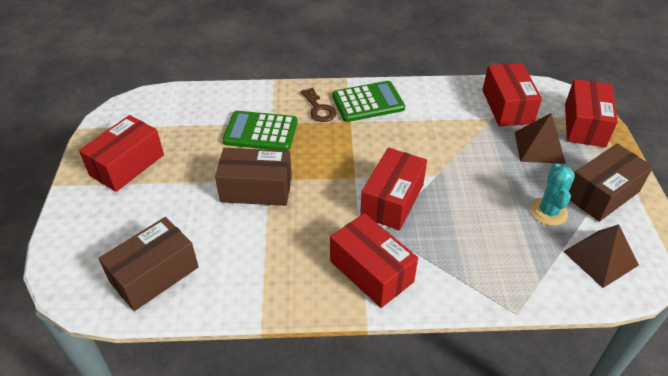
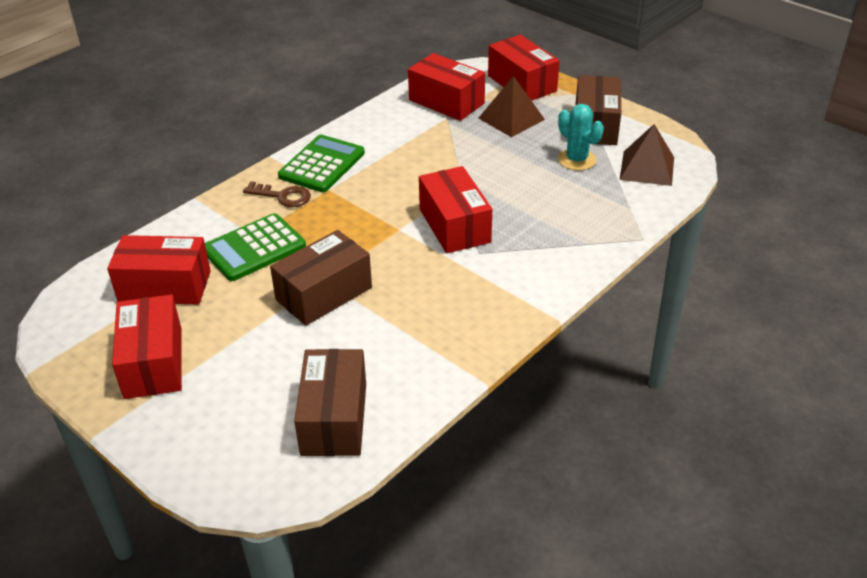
camera: 45 degrees left, 5 degrees down
red box [330,213,418,308] -> red box moved to [107,235,211,304]

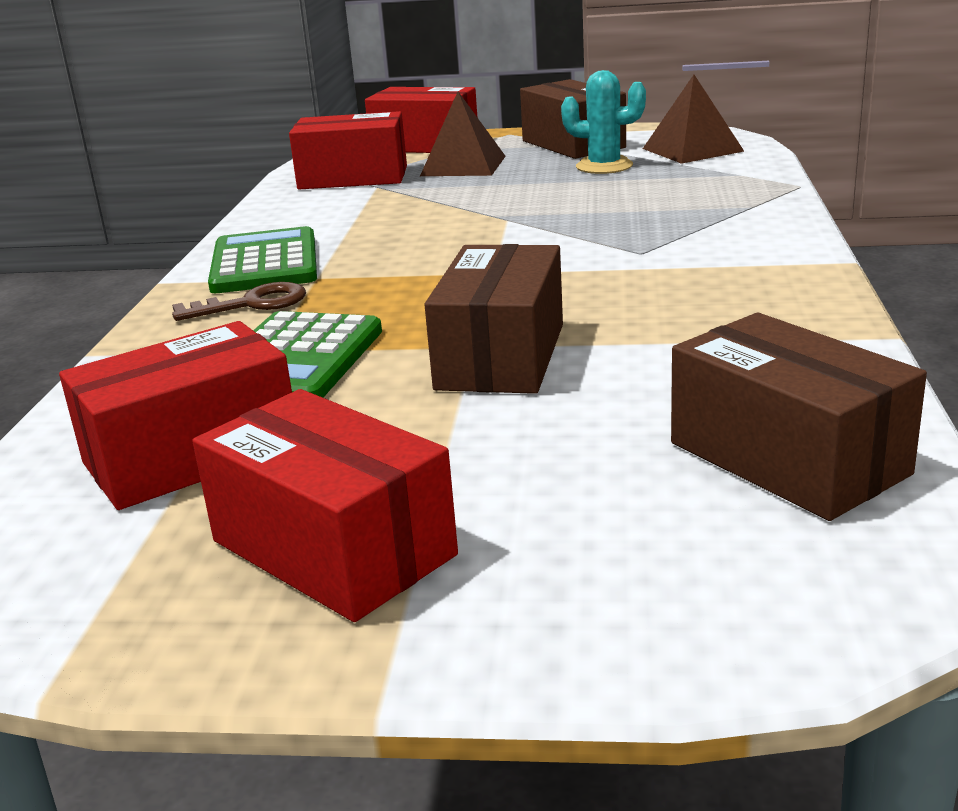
camera: 35 degrees left, 15 degrees down
red box [419,166,492,253] -> none

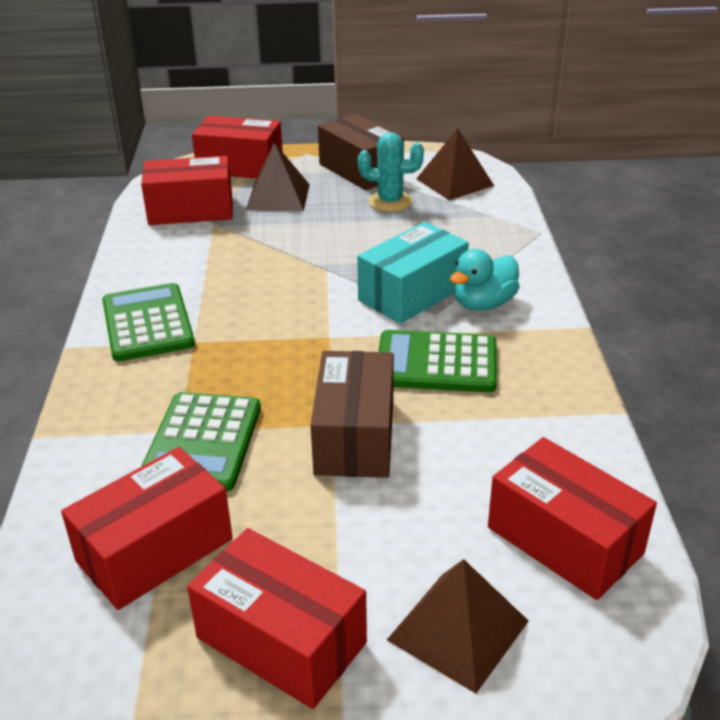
camera: 10 degrees left, 10 degrees up
brown key [172,282,306,321] -> none
brown box [671,313,927,521] -> red box [488,437,657,600]
none -> turquoise box [357,222,469,324]
none -> green calculator [378,330,497,392]
none -> brown pyramid [387,559,529,693]
none -> turquoise duck [450,249,520,311]

